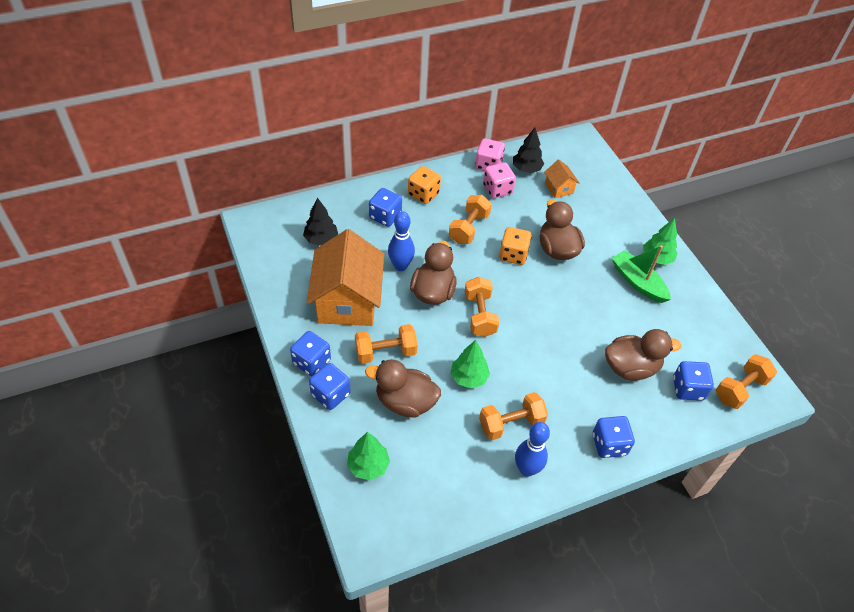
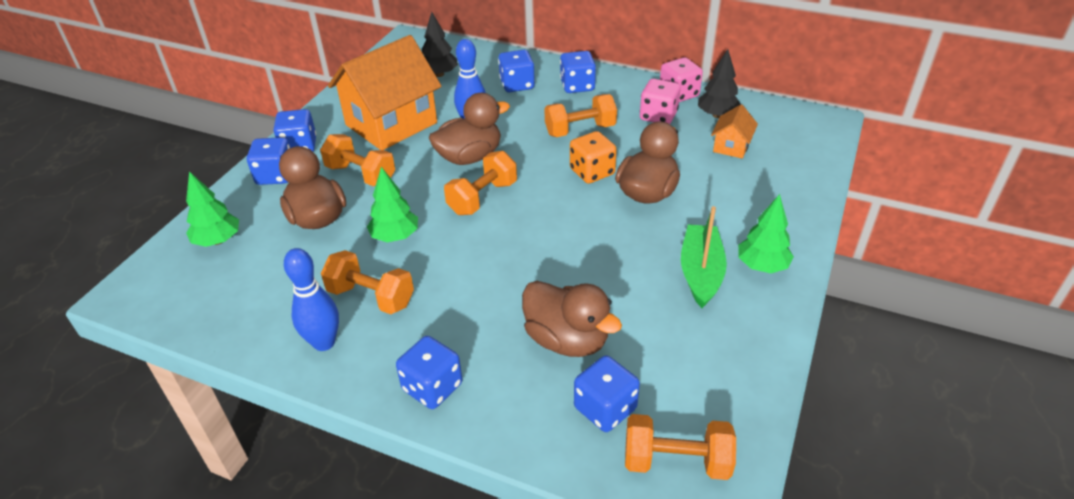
camera: 50 degrees right, 10 degrees down
orange dice [408,166,441,204] -> blue dice [560,51,596,93]

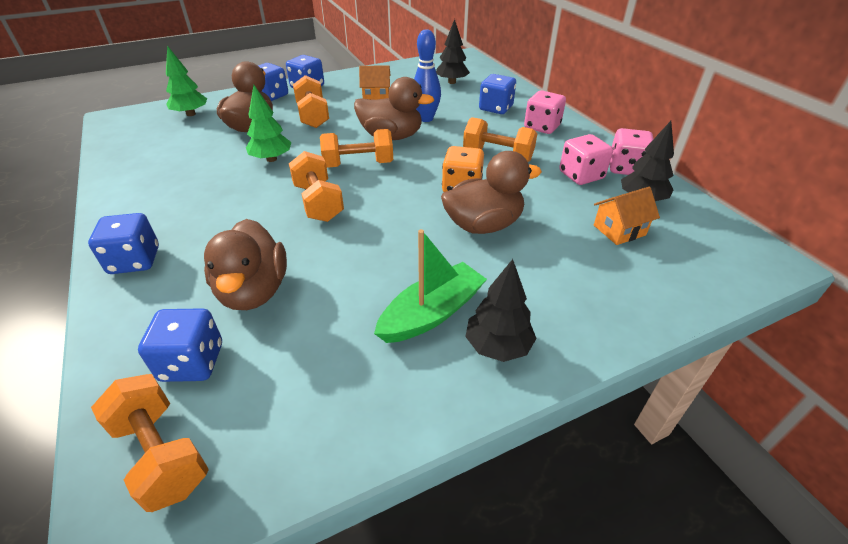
camera: 40 degrees right, 0 degrees up
blue bowling pin [284,248,339,351] -> none
orange dumbbell [321,250,414,314] -> orange dumbbell moved to [289,151,344,222]
orange house [328,35,441,150] -> orange house [359,65,390,100], size x0.44
blue dice [560,51,596,93] -> pink dice [524,90,566,134]
green tree [738,194,794,273] -> black tree [465,259,537,362]

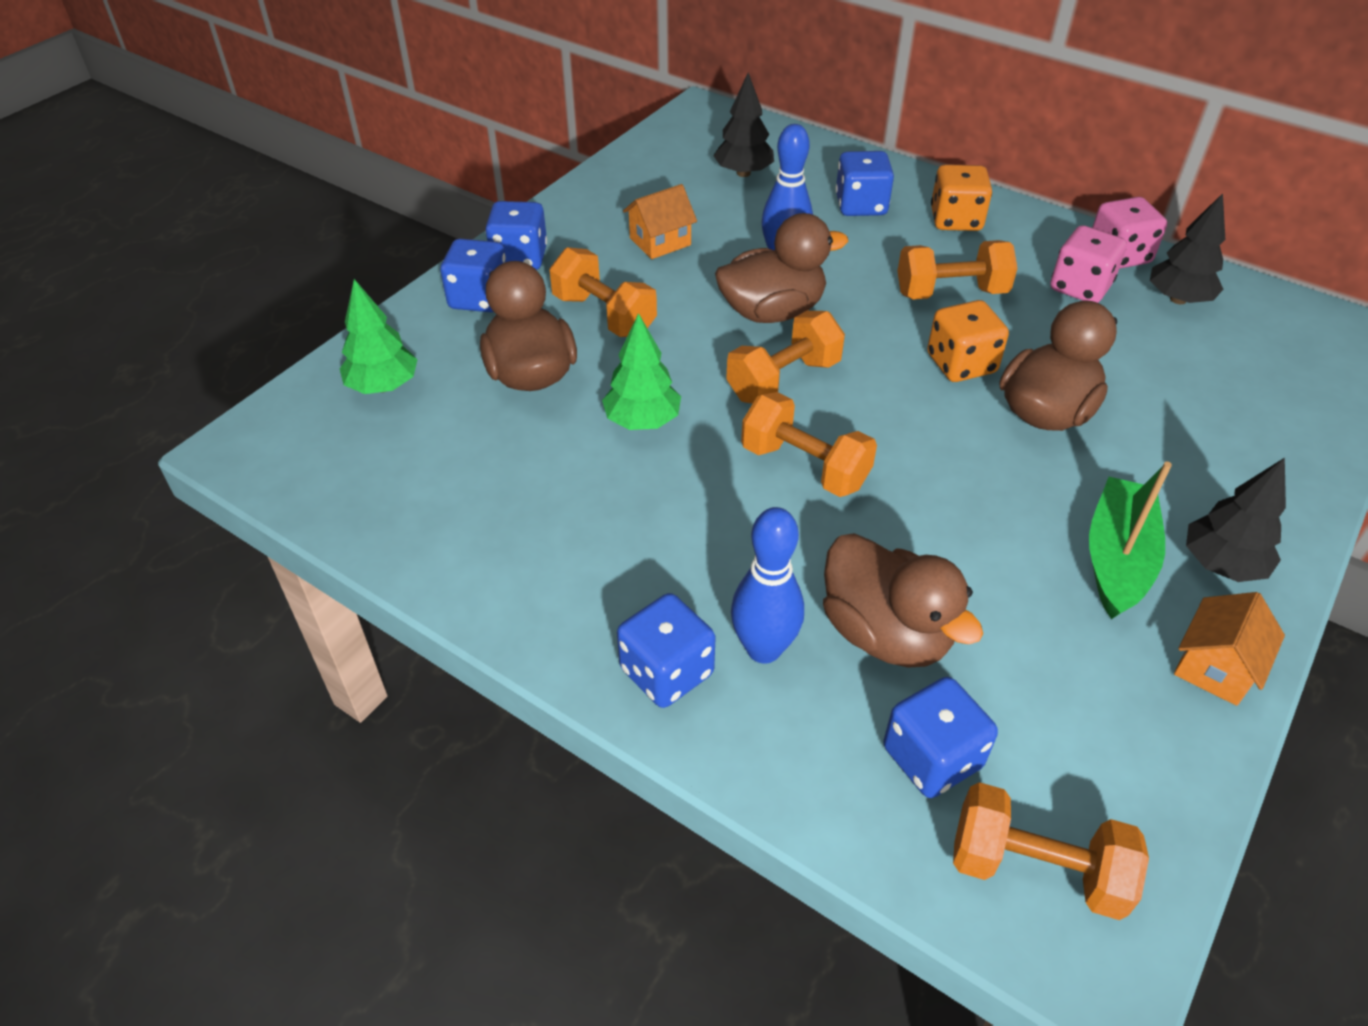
camera: 30 degrees left, 5 degrees up
pink dice [524,90,566,134] -> orange dice [931,164,992,231]
orange house [594,187,660,245] -> orange house moved to [1174,592,1285,706]
none -> blue bowling pin [731,507,804,664]

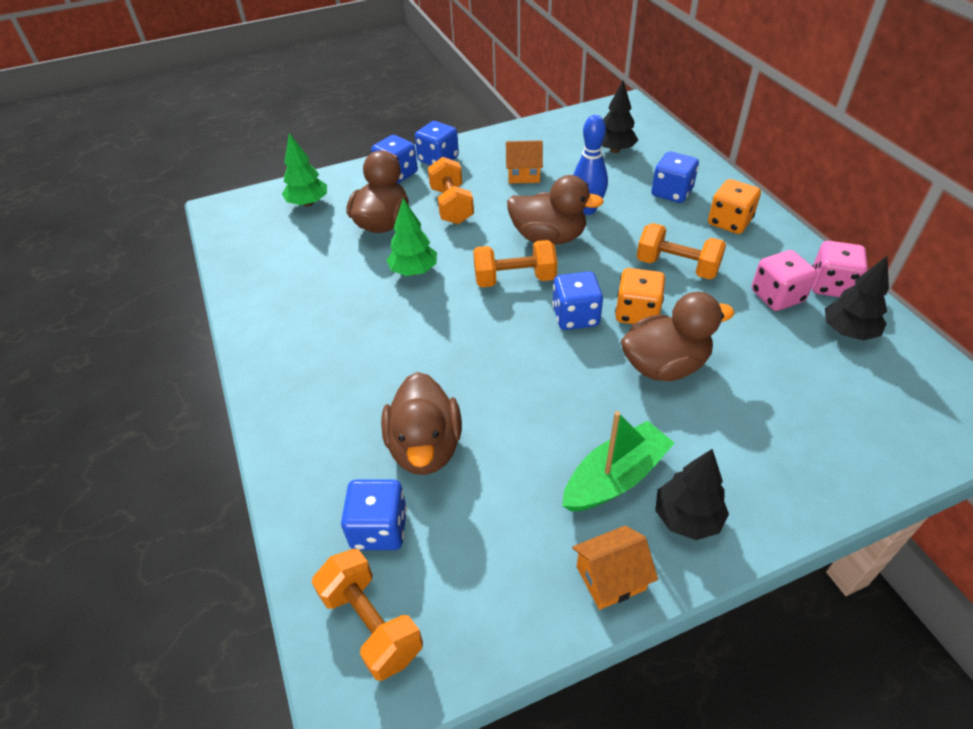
camera: 35 degrees right, 0 degrees up
blue dice [617,593,715,708] -> blue dice moved to [552,272,603,330]
blue bowling pin [731,507,804,664] -> none
orange dumbbell [741,392,877,497] -> none

